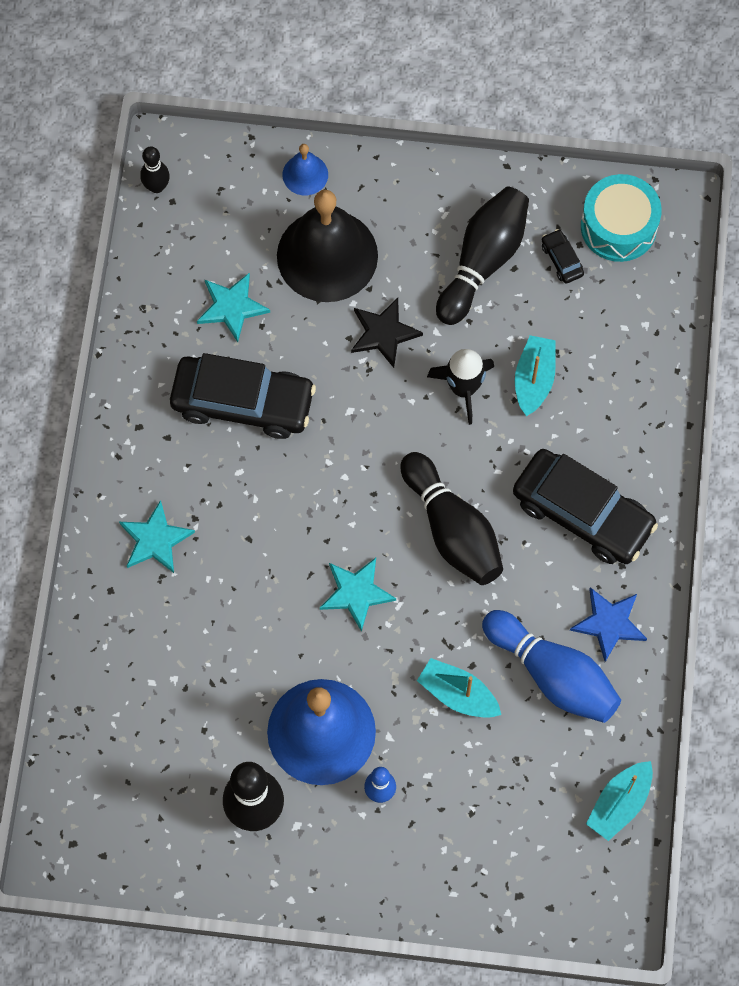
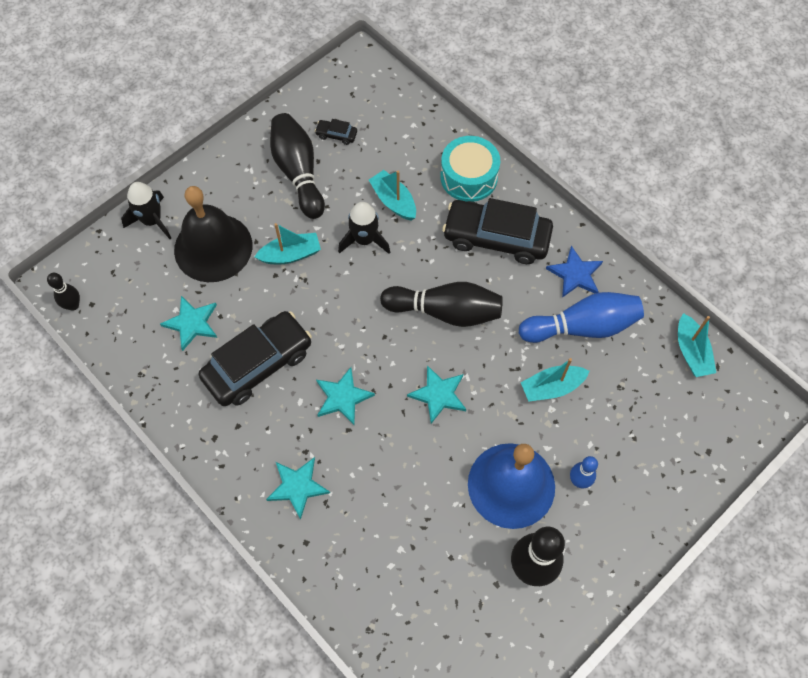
camera: 50 degrees left, 5 degrees down
blue bell [282,144,328,195] -> black rocket [121,182,171,239]
black star [351,298,423,368] -> turquoise boat [254,223,321,264]
black car [513,449,658,564] -> black car turned 150 degrees counterclockwise [442,198,553,264]
turquoise drum [581,174,662,262] -> turquoise drum moved to [440,136,500,202]
none -> turquoise star [316,367,375,425]

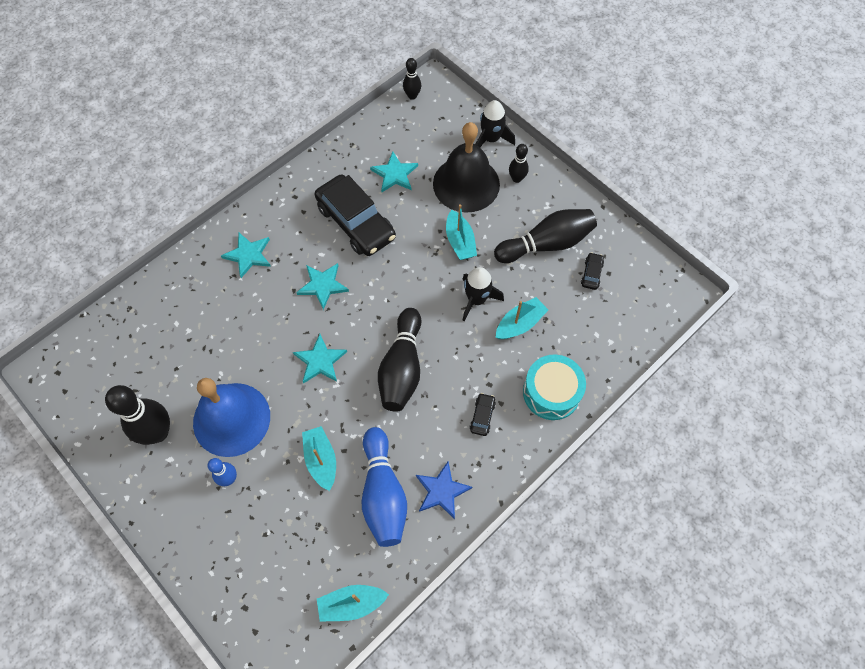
camera: 90 degrees right, 0 degrees up
black car [442,198,553,264] -> black car [470,393,496,436], size x0.41
none -> black bowling pin [509,144,529,183]

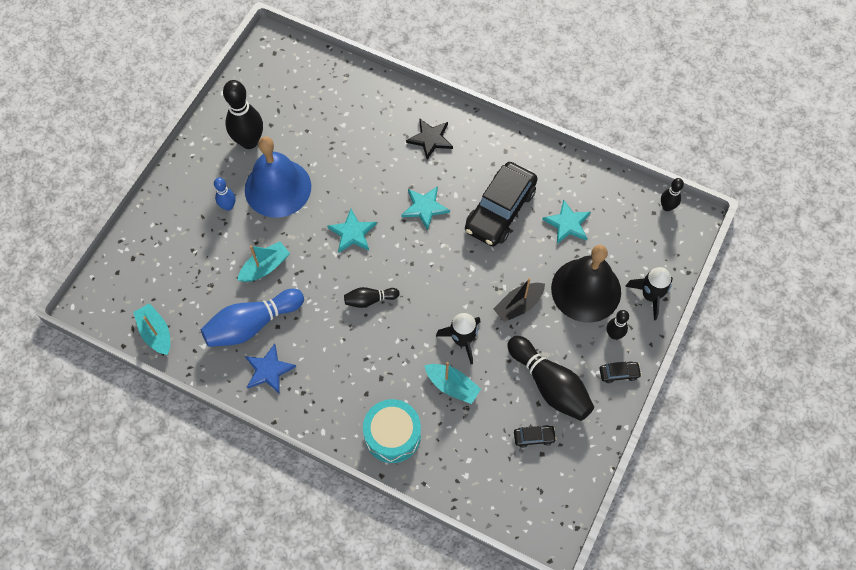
camera: 70 degrees right, 0 degrees up
turquoise star [221,233,271,278] -> black star [406,118,453,160]
black bowling pin [378,308,421,412] -> black bowling pin [344,287,400,308], size x0.53
turquoise boat [446,204,477,260] -> black boat [493,278,545,322]
black car [470,393,496,436] -> black car moved to [600,362,642,383]

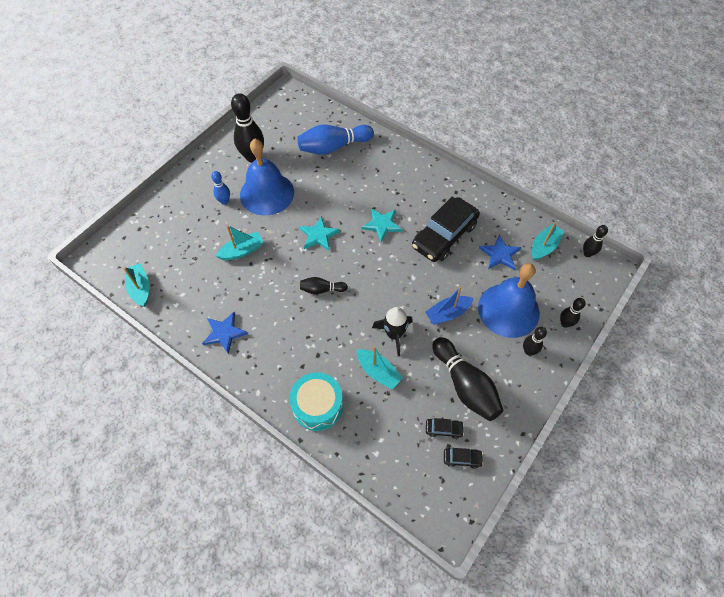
camera: 10 degrees right, 5 degrees down
blue bowling pin [201,289,304,347] -> blue bowling pin moved to [297,125,374,155]
black star [406,118,453,160] -> none
black boat [493,278,545,322] -> blue boat [425,286,474,325]
turquoise star [542,199,591,244] -> blue star [479,235,521,270]
black bell [551,245,621,323] -> blue bell [478,263,540,338]
black car [600,362,642,383] -> black car moved to [444,448,483,469]
black rocket [625,267,673,320] -> black bowling pin [560,298,585,328]
none -> turquoise boat [532,222,564,261]

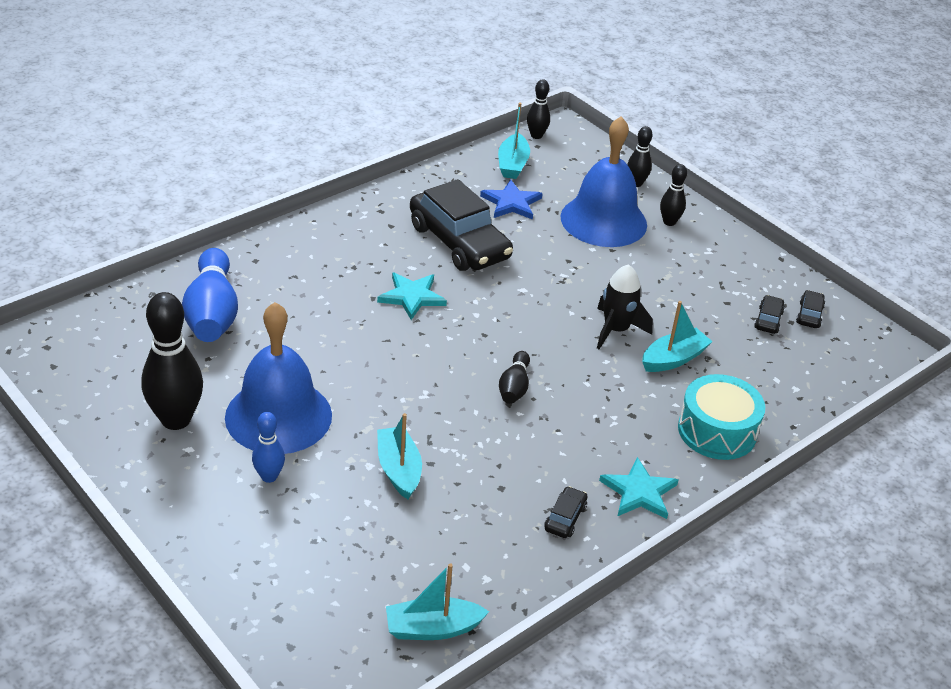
camera: 80 degrees left, 20 degrees down
blue star [202,312,248,354] -> black car [544,486,588,538]
turquoise star [299,216,340,251] -> turquoise star moved to [599,457,678,519]
blue boat [425,286,474,325] -> none
black bowling pin [432,337,503,421] -> none
turquoise boat [532,222,564,261] -> turquoise boat turned 135 degrees counterclockwise [498,102,530,179]

